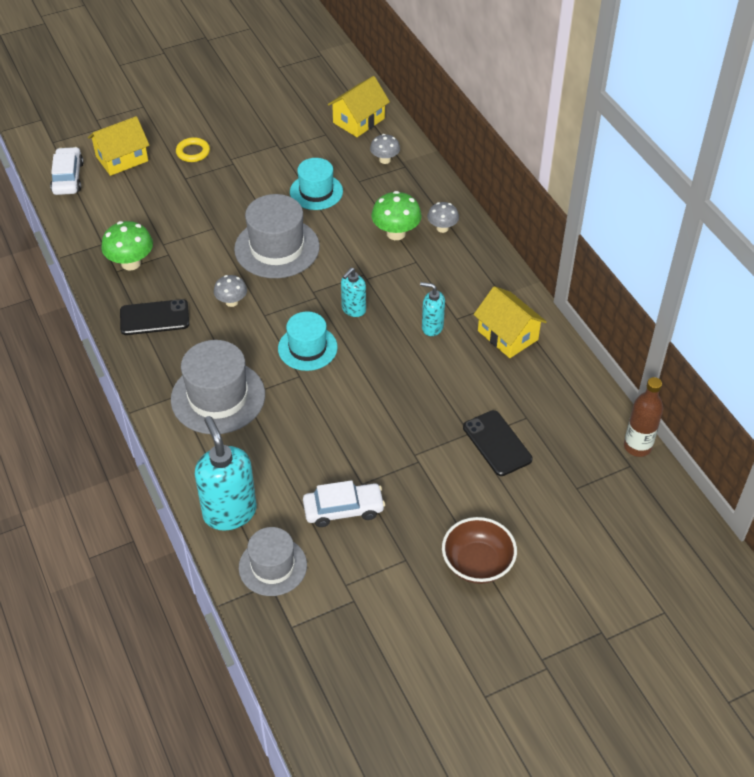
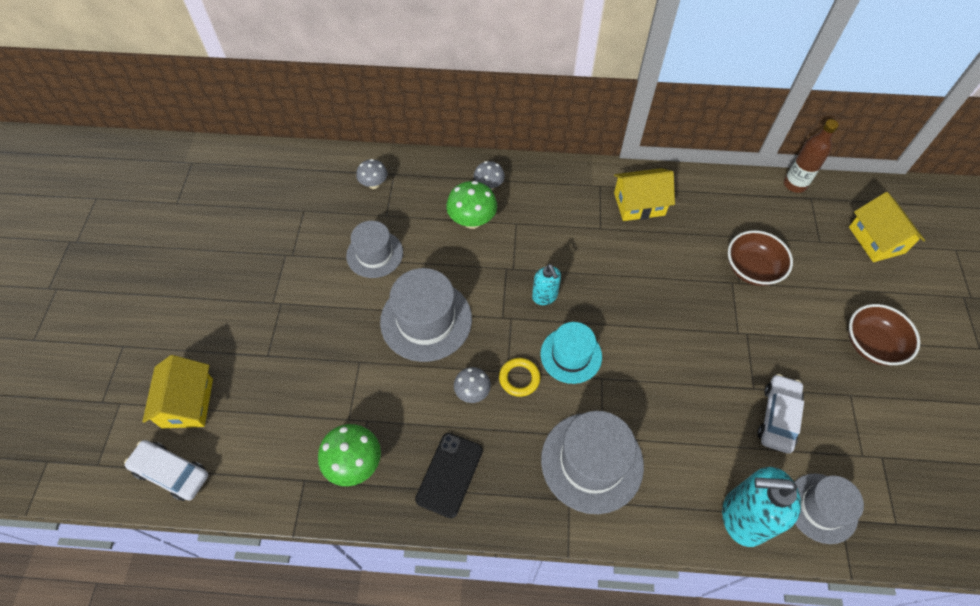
camera: 60 degrees left, 10 degrees up
yellow ring [176,137,210,162] -> yellow ring moved to [499,358,540,397]
turquoise hat [290,158,343,210] -> grey hat [346,221,403,278]
yellow house [328,76,390,137] -> yellow house moved to [849,192,925,262]
turquoise soap dispenser [420,282,445,336] -> none
black phone [463,410,533,476] -> brown bowl [728,230,793,286]

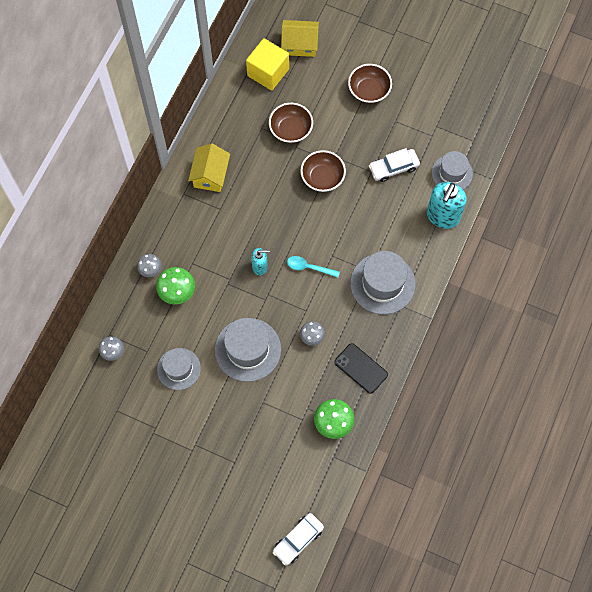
camera: 70 degrees left, 10 degrees up
yellow house [142,355,213,428] -> none
yellow ring [499,358,540,397] -> none
turquoise hat [541,322,602,384] -> turquoise spoon [287,256,340,278]
white car [758,374,804,453] -> white car turned 60 degrees counterclockwise [369,148,420,182]
brown bottle [784,119,839,193] -> none
none -> yellow cube [246,38,289,91]
none -> brown bowl [300,150,346,192]

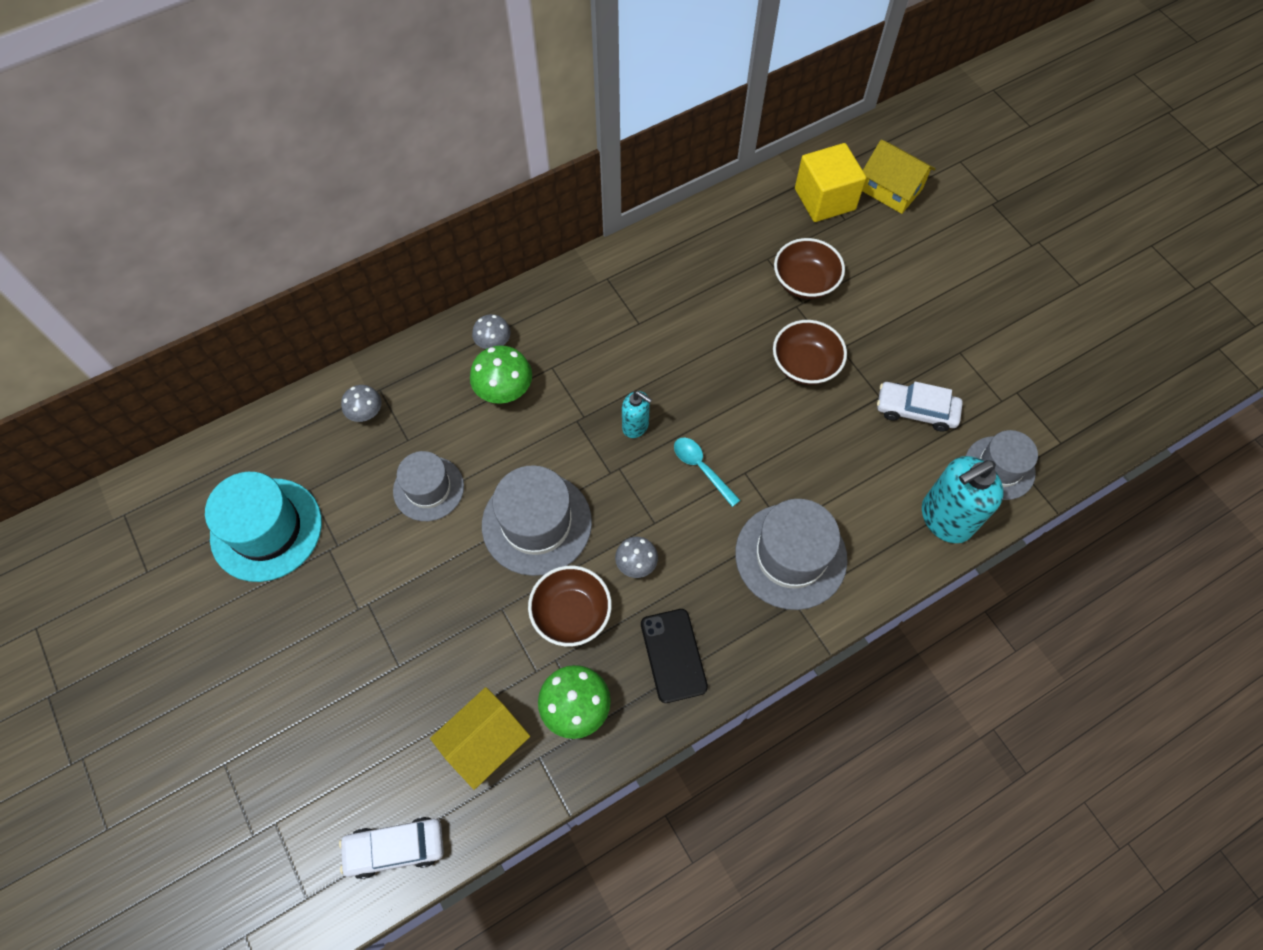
camera: 35 degrees right, 5 degrees down
yellow house [188,143,230,192] -> yellow house moved to [430,687,530,790]
brown bowl [348,64,392,104] -> brown bowl moved to [528,566,612,647]
none -> turquoise hat [205,472,322,582]

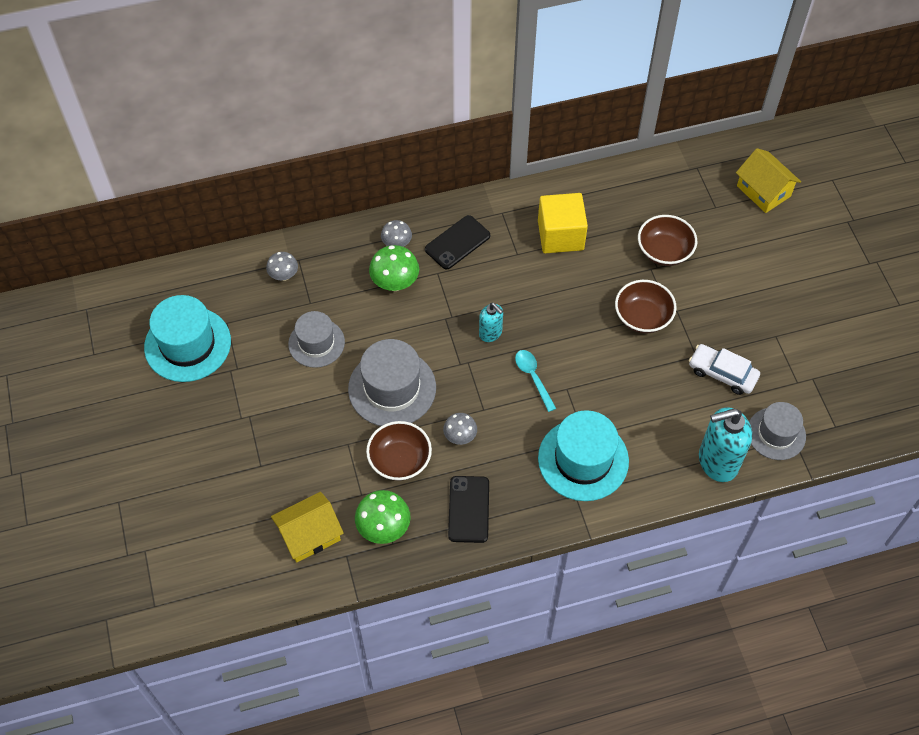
camera: 15 degrees right, 5 degrees down
white car [339,817,444,879] -> none
grey hat [735,499,847,610] -> turquoise hat [538,410,629,501]
yellow cube [795,143,866,222] -> yellow cube moved to [538,193,588,253]
none -> black phone [425,215,490,270]

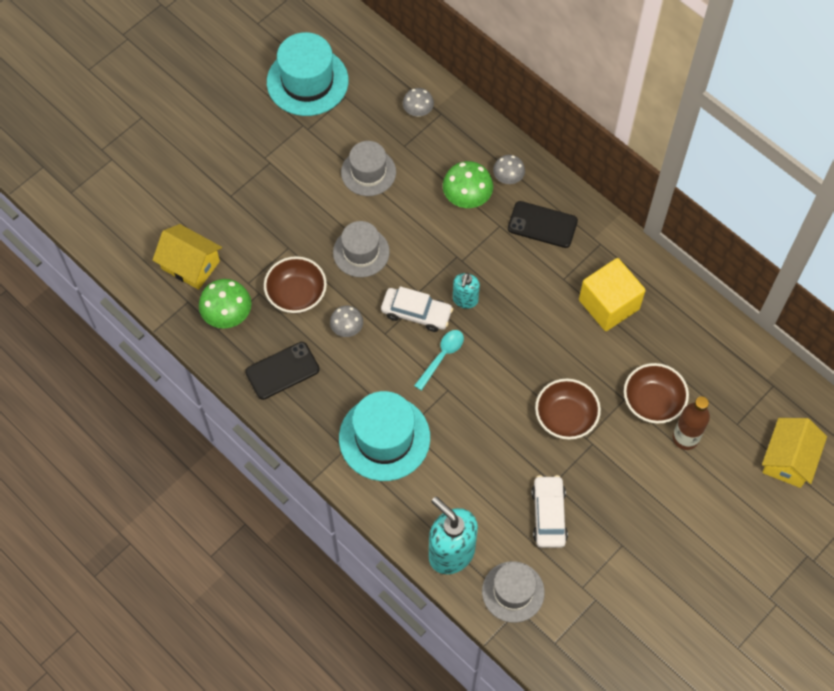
camera: 60 degrees right, 5 degrees up
grey hat [348,339,436,426] -> grey hat [333,221,390,277], size x0.65
none -> white car [381,286,453,332]
none -> brown bottle [673,396,710,450]

